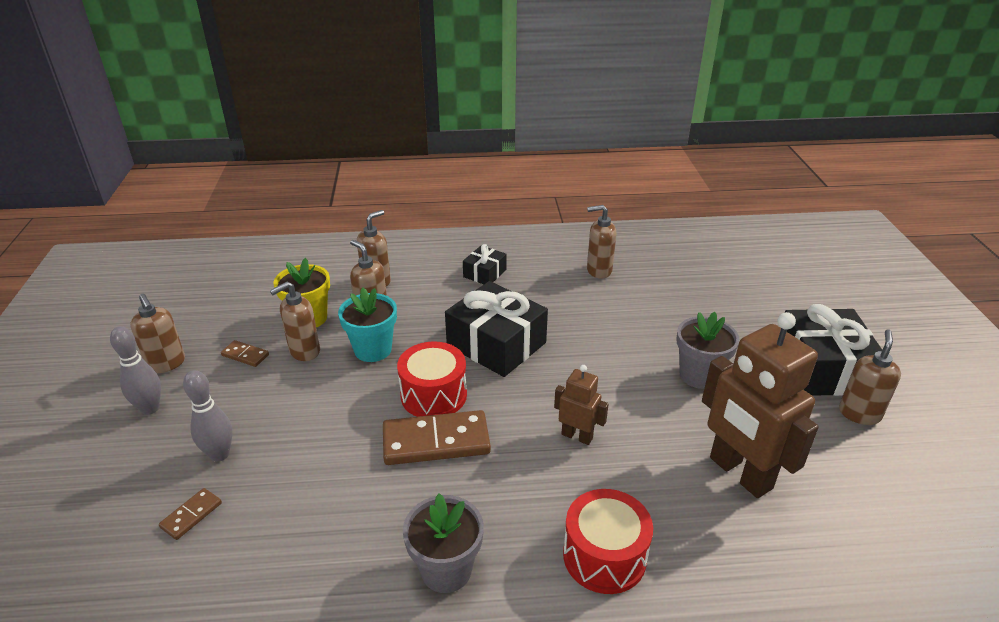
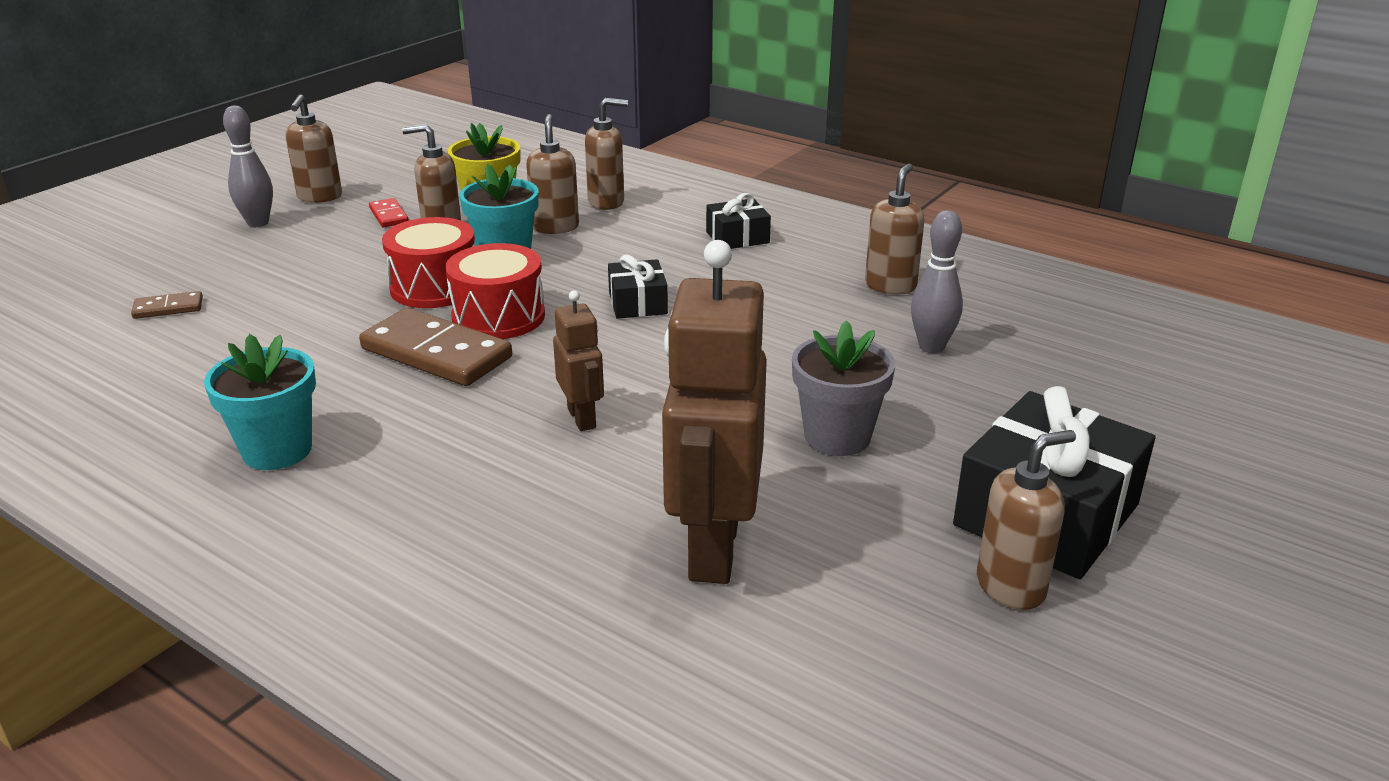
camera: 40 degrees right, 5 degrees down
grey bowling pin [183,370,233,462] -> grey bowling pin moved to [911,210,963,353]
brown domino [221,340,269,367] -> red domino [369,198,409,227]
grey flower pot [403,493,484,593] -> turquoise flower pot [204,334,316,470]
black gift [445,281,548,377] -> black gift [608,254,668,319], size x0.51
red drum [563,489,653,594] -> red drum moved to [382,217,475,308]
brown soap dispenser [587,205,617,279] -> brown soap dispenser turned 75 degrees clockwise [865,163,925,294]

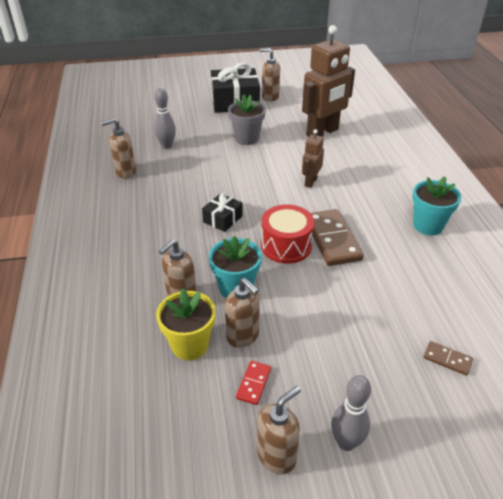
camera: 135 degrees left, 10 degrees up
red drum [382,217,475,308] -> none
brown soap dispenser [585,98,628,210] -> none
black gift [706,193,771,249] -> none

